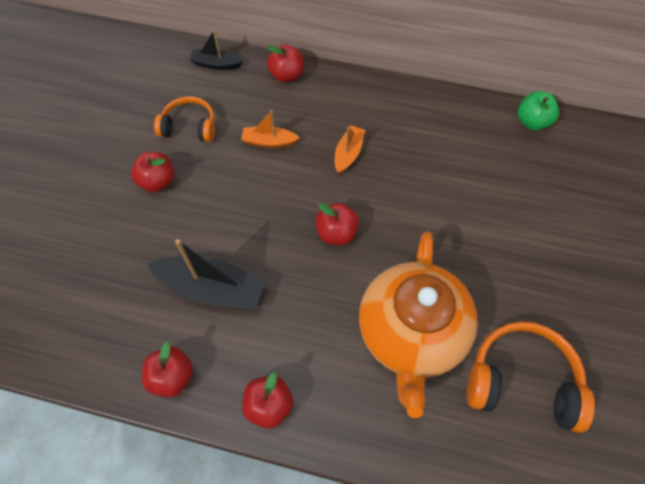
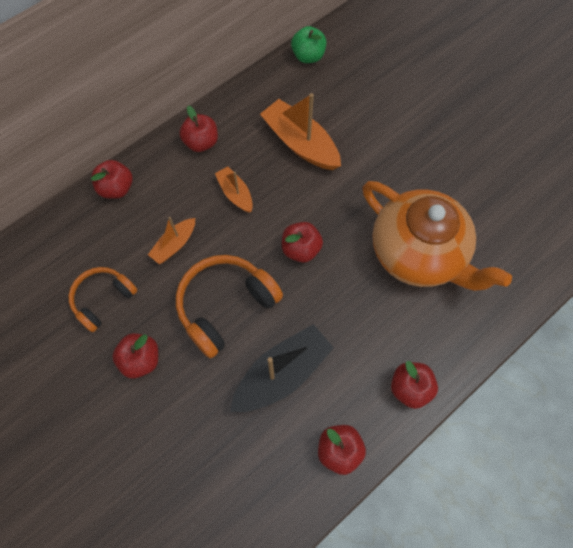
camera: 55 degrees left, 5 degrees up
black boat [189,30,243,70] -> none
orange headphones [467,321,595,433] -> orange headphones moved to [176,255,283,358]
none -> red apple [179,106,218,152]
none -> orange boat [260,93,341,170]

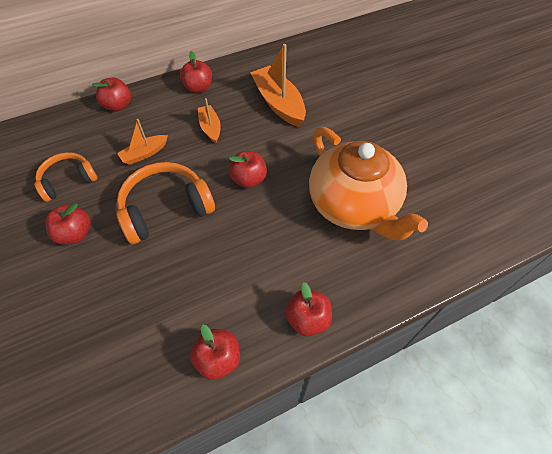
camera: 15 degrees right, 10 degrees down
black boat [230,324,334,412] -> none
green apple [291,26,326,63] -> none

